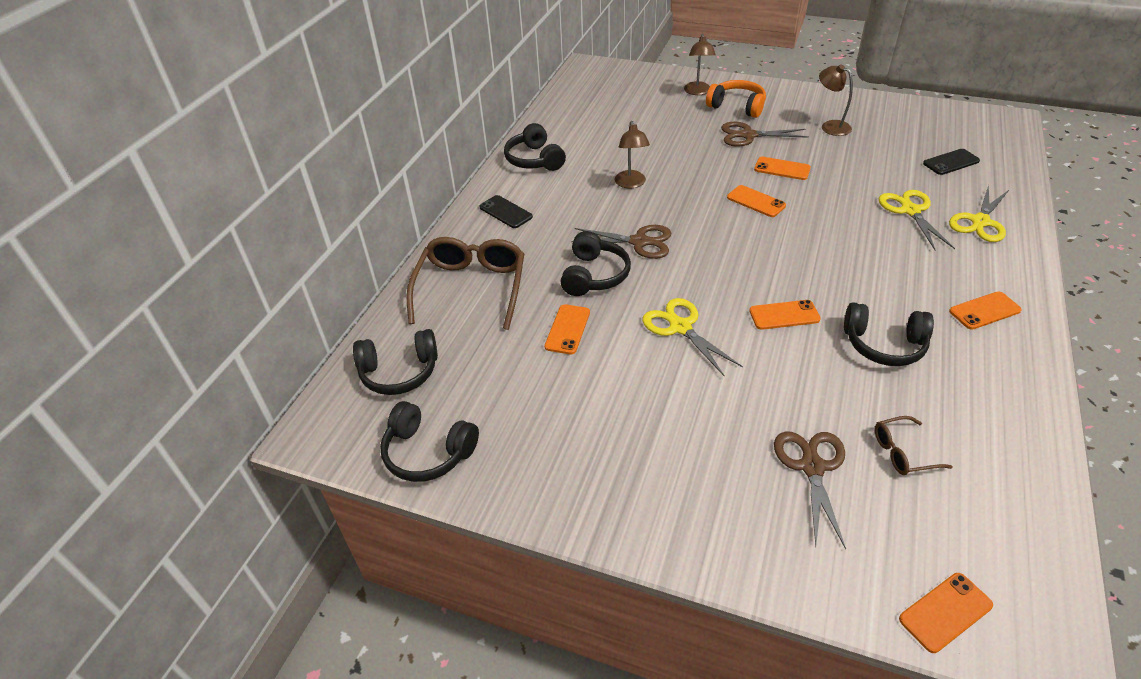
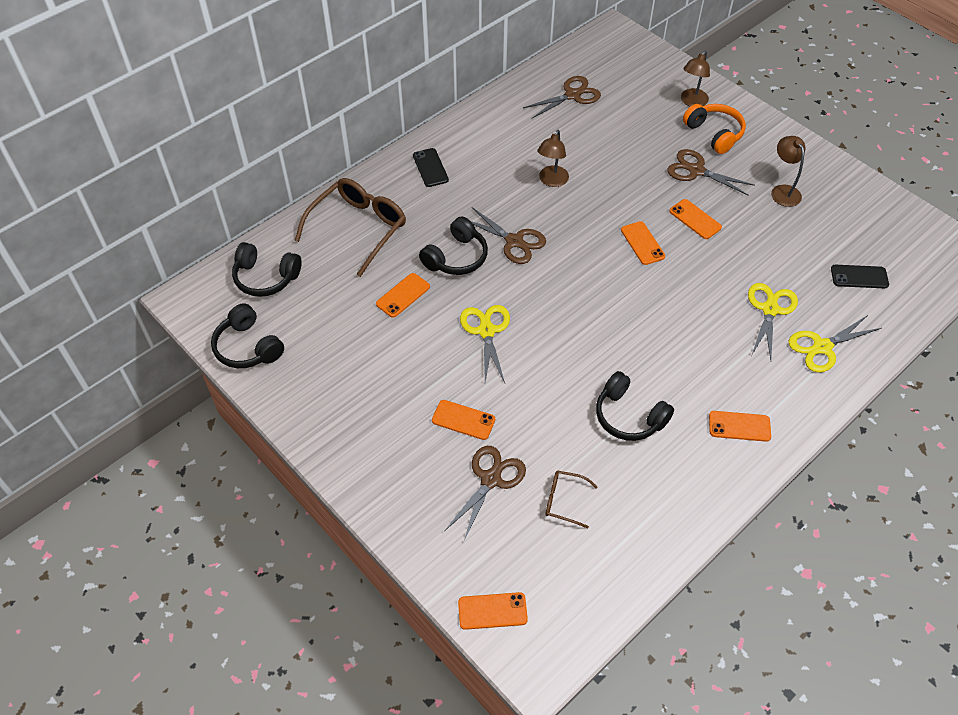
camera: 25 degrees right, 10 degrees up
black headphones [504,123,566,171] -> none
orange phone [749,300,821,330] -> orange phone moved to [432,400,495,440]
none -> brown scissors [523,76,601,118]

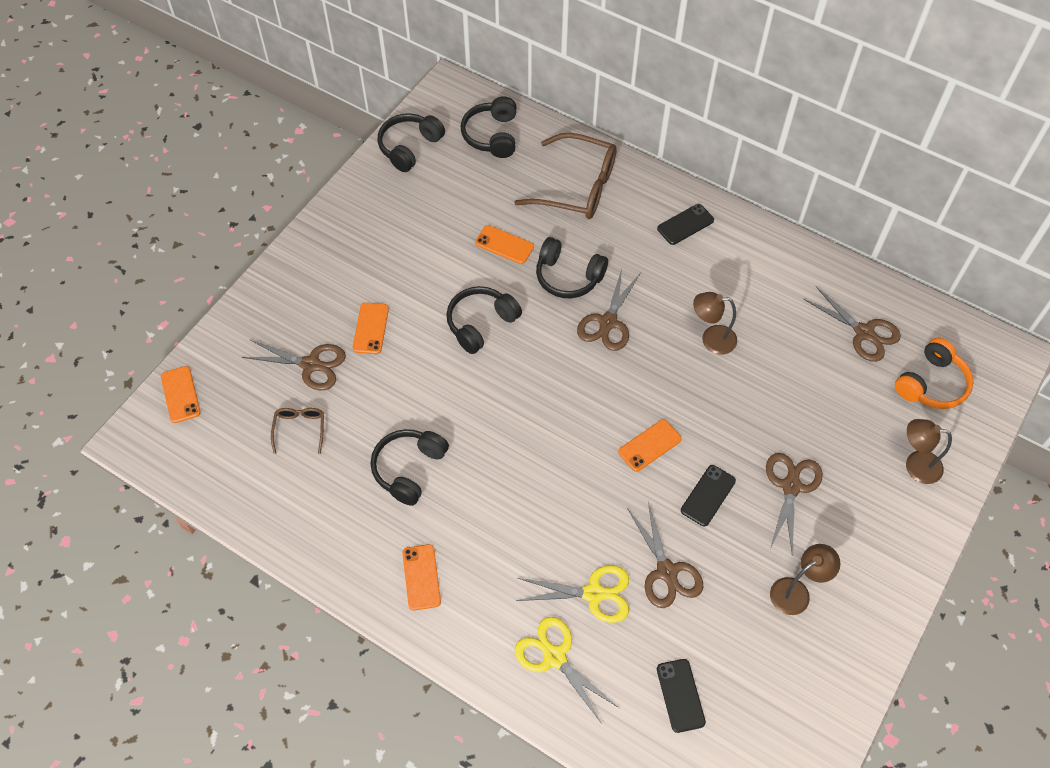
camera: 75 degrees right, 5 degrees up
yellow scissors [460,305,510,383] -> black headphones [446,286,522,354]
orange phone [669,199,722,239] -> black phone [681,465,736,526]
orange headphones [683,104,746,154] -> orange headphones moved to [895,338,973,409]
none -> brown scissors [627,502,703,608]

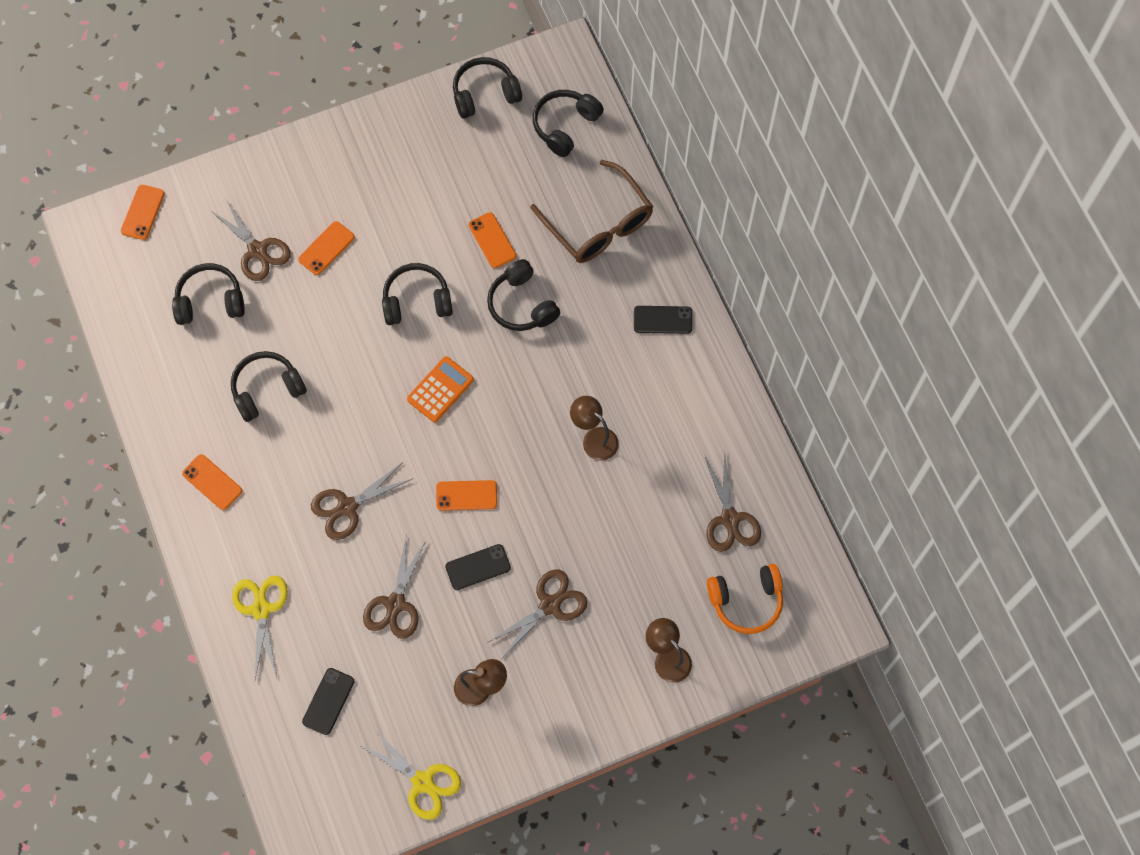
camera: 35 degrees right, 10 degrees up
brown glasses [271,408,324,454] -> black headphones [172,263,245,325]
orange phone [402,544,441,611] -> orange phone turned 75 degrees counterclockwise [182,454,242,510]
yellow scissors [516,565,629,623] -> yellow scissors moved to [359,728,461,820]
brown scissors [577,269,640,351] -> brown scissors moved to [311,462,414,540]
none -> orange calculator [407,356,474,422]

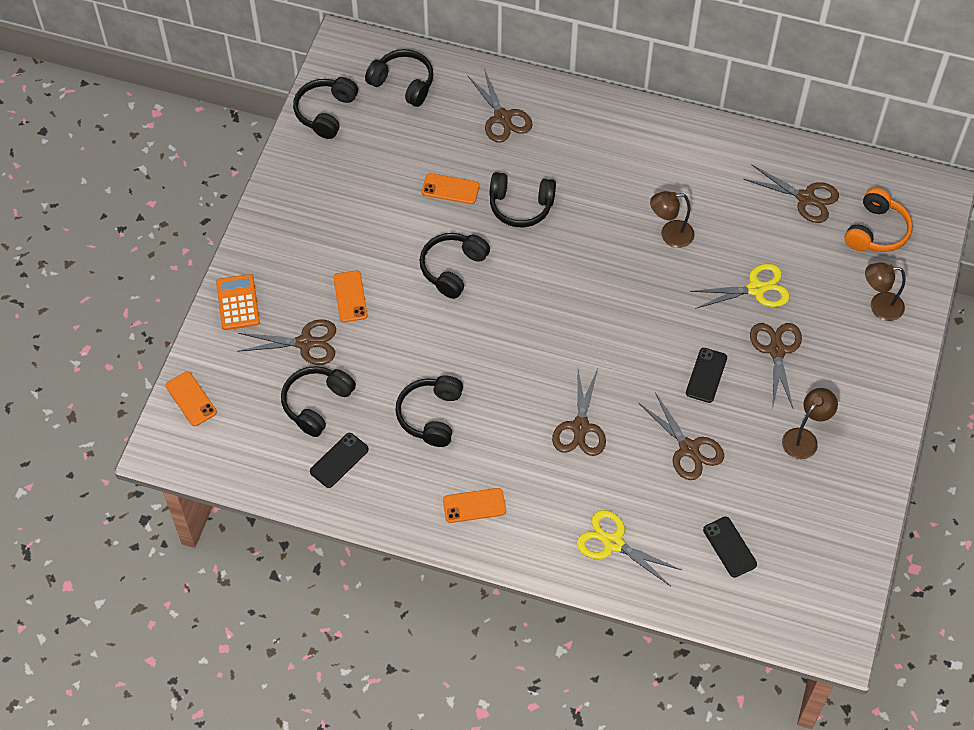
camera: 50 degrees left, 10 degrees down
yellow scissors [359,728,461,820] -> yellow scissors moved to [690,263,790,309]
orange calculator [407,356,474,422] -> orange calculator moved to [216,274,260,330]
orange phone [436,480,497,511] -> none
brown glasses [530,160,653,263] -> brown scissors [467,69,533,142]
black headphones [533,90,604,157] -> black headphones turned 135 degrees clockwise [365,49,434,107]
black phone [634,306,692,334] -> black phone moved to [310,433,369,488]

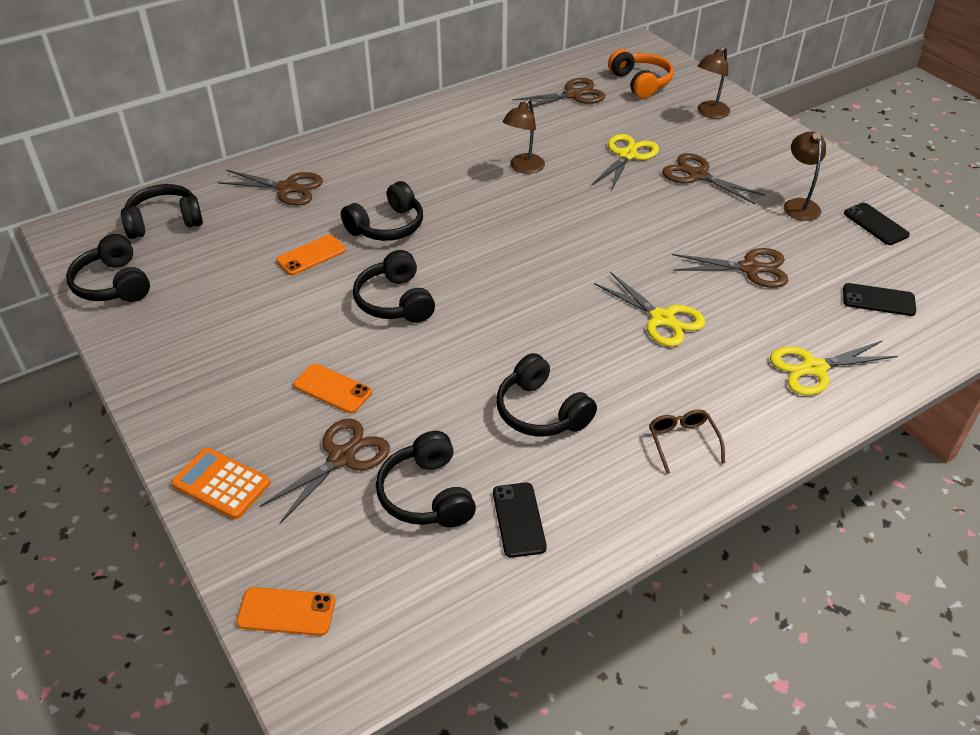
camera: 50 degrees left, 15 degrees down
orange phone [443,488,506,523] -> brown glasses [649,409,725,474]
brown scissors [552,368,606,456] -> yellow scissors [594,272,706,347]
black phone [686,348,727,403] -> black phone moved to [844,203,910,245]

